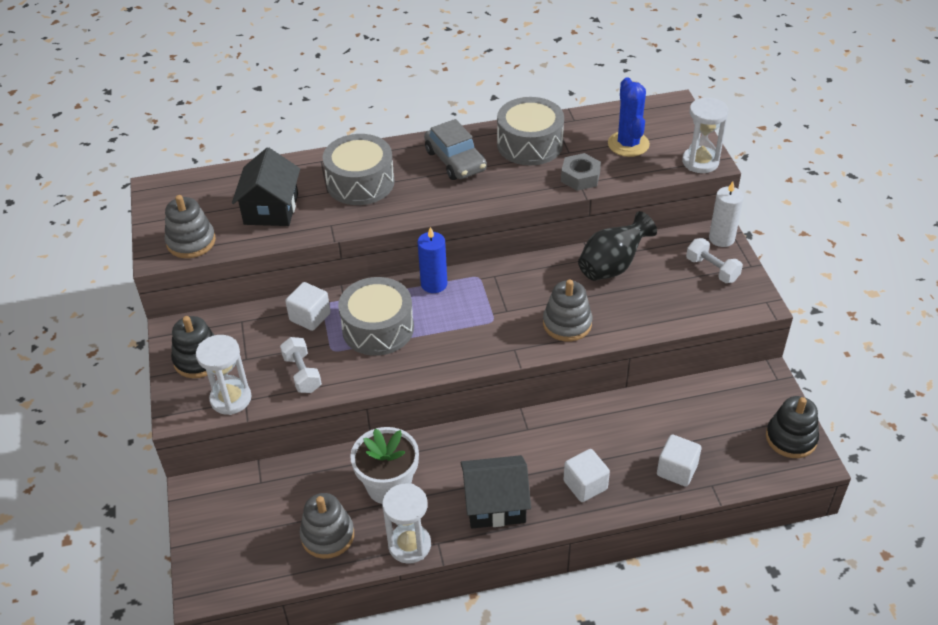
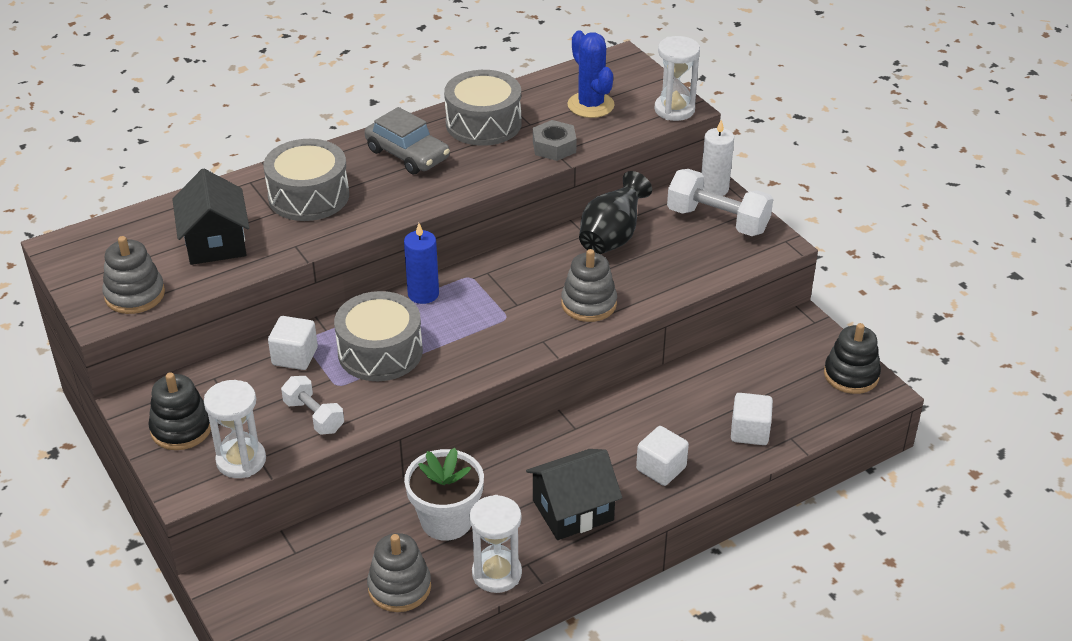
camera: 20 degrees left, 5 degrees down
white dumbbell [686,238,743,283] -> white dumbbell [667,169,773,236], size x1.63

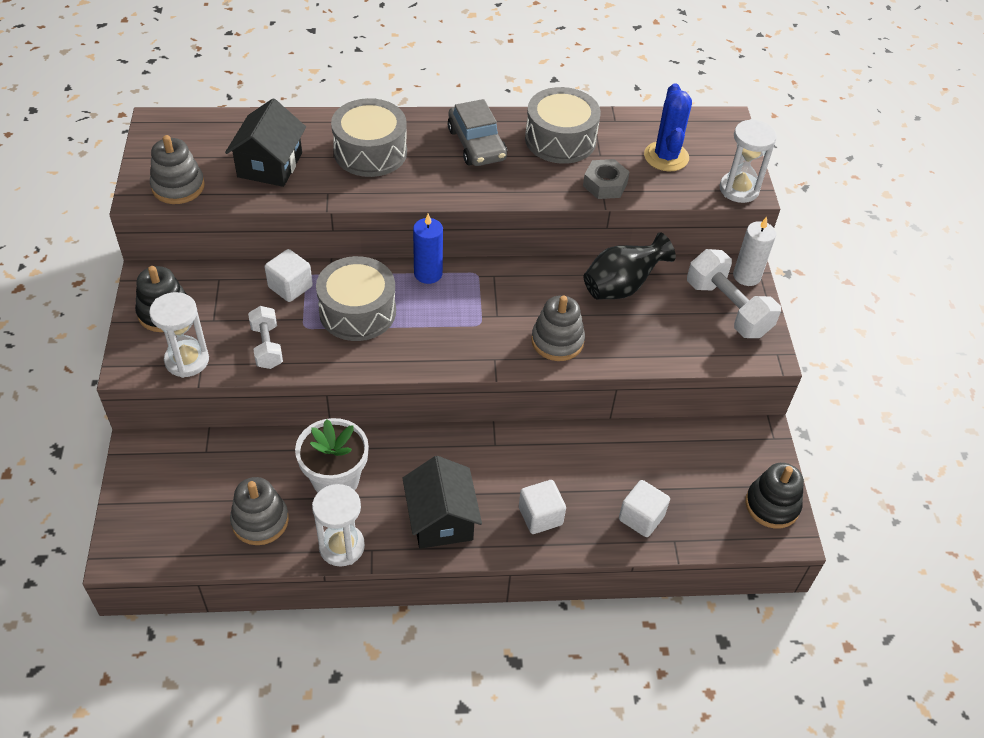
camera: 25 degrees right, 10 degrees up
black house [526,449,622,540] -> black house turned 75 degrees clockwise [402,456,482,549]

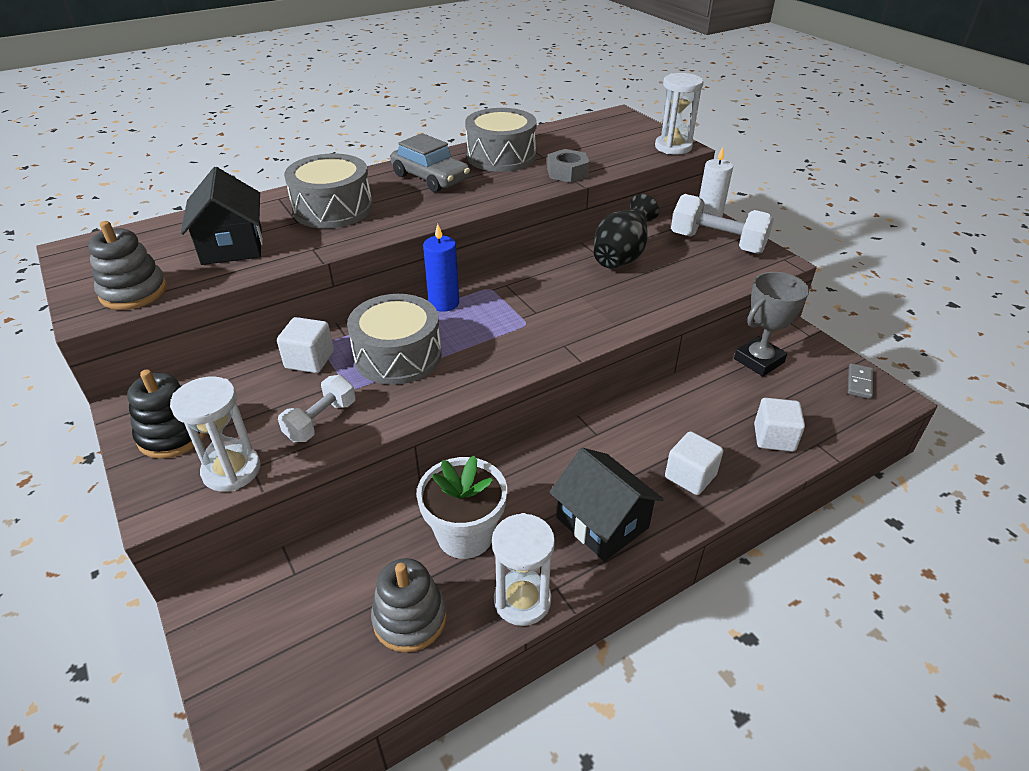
camera: 25 degrees left, 10 degrees down
white dumbbell [248,306,283,369] -> white dumbbell turned 75 degrees clockwise [278,375,356,442]
grey stacking toy [531,295,585,361] -> none
blue cactus [644,83,692,172] -> none
black stacking toy [745,463,804,529] -> grey domino [848,363,873,399]
none -> grey trophy [734,272,809,376]

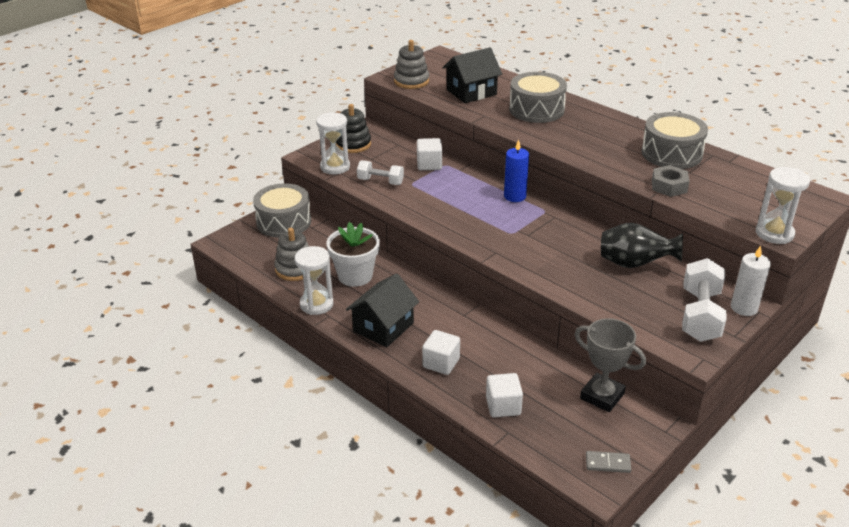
camera: 75 degrees right, 5 degrees down
grey drum [347,294,442,385] -> grey drum moved to [253,183,311,238]
grey car [390,133,470,192] -> none

